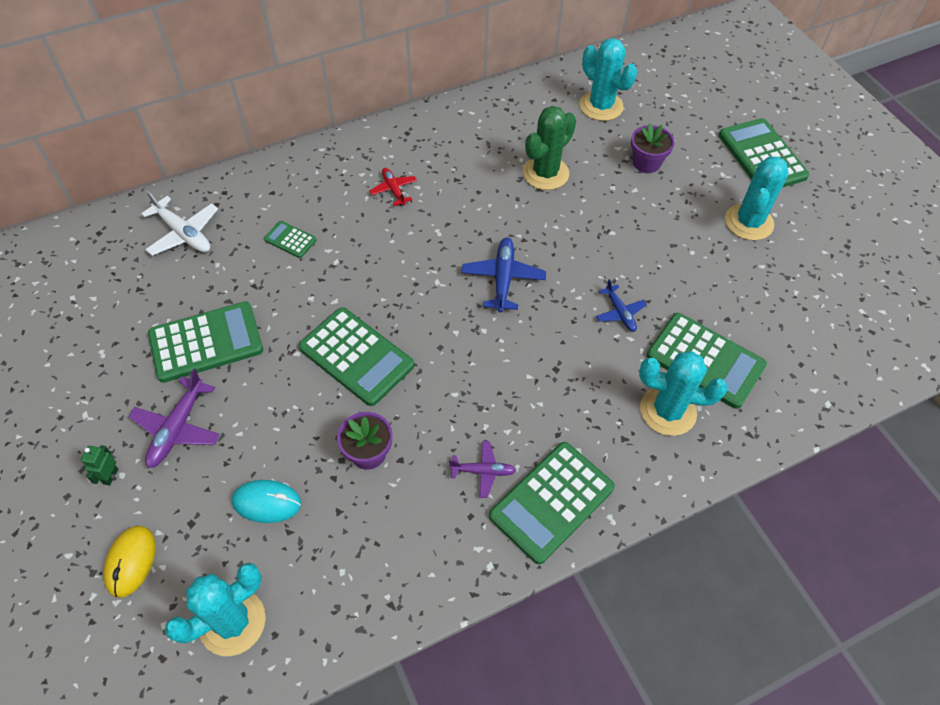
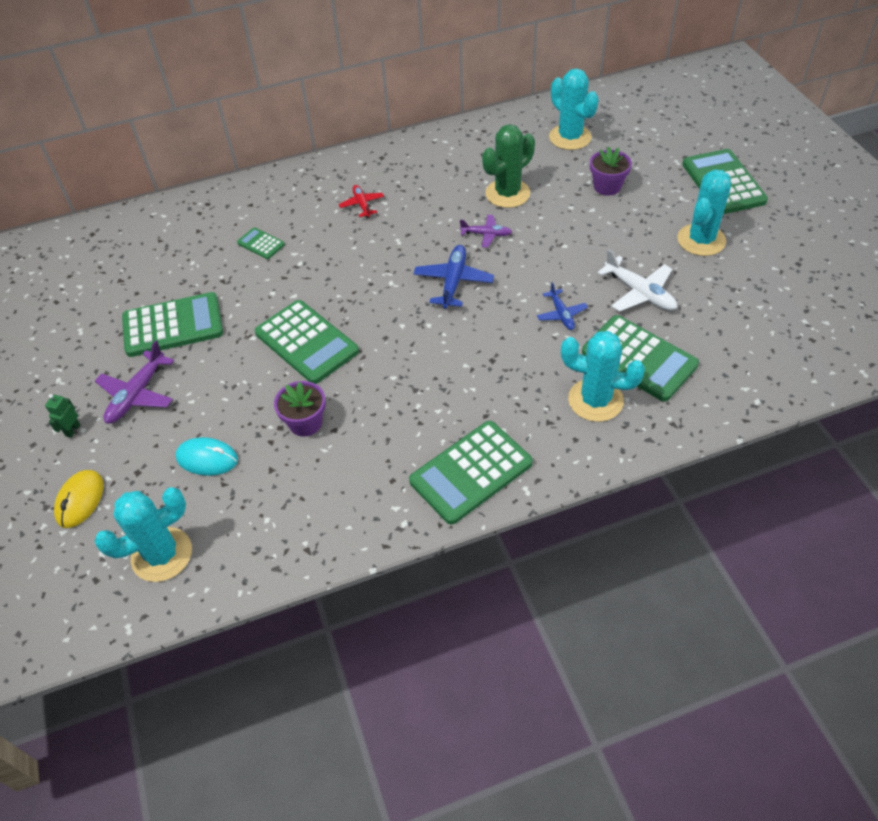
camera: 10 degrees right, 5 degrees down
white plane [141,191,218,256] -> white plane moved to [598,249,677,312]
purple plane [449,441,516,498] -> purple plane moved to [460,215,512,248]

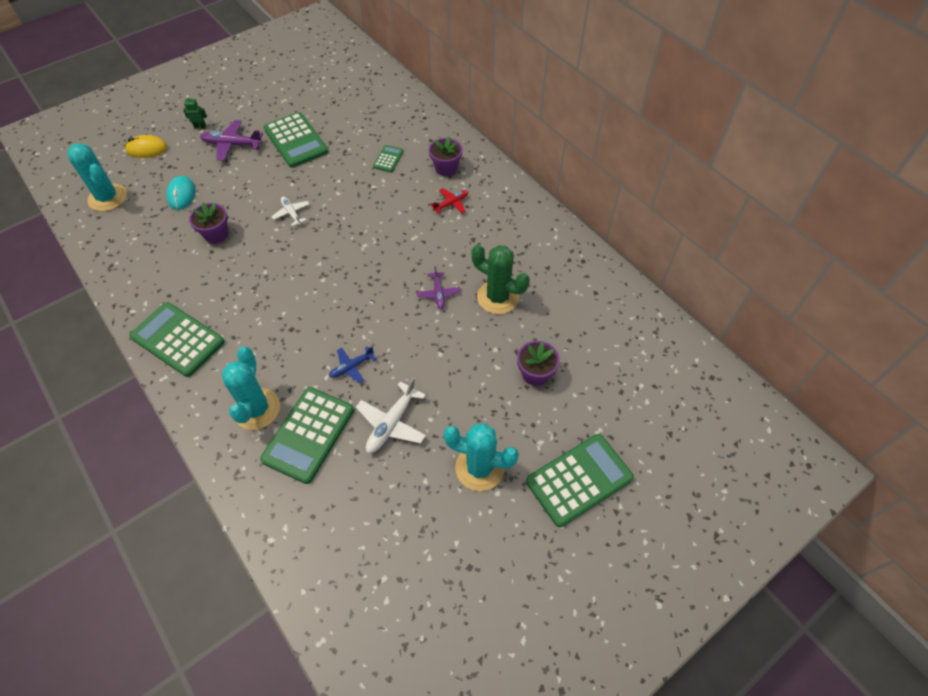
camera: 70 degrees right, 5 degrees up
green calculator [255,300,359,384] -> white plane [271,197,310,226]
blue plane [414,245,494,309] -> none
turquoise cactus [549,68,599,150] -> none
none -> purple flower pot [429,136,463,176]

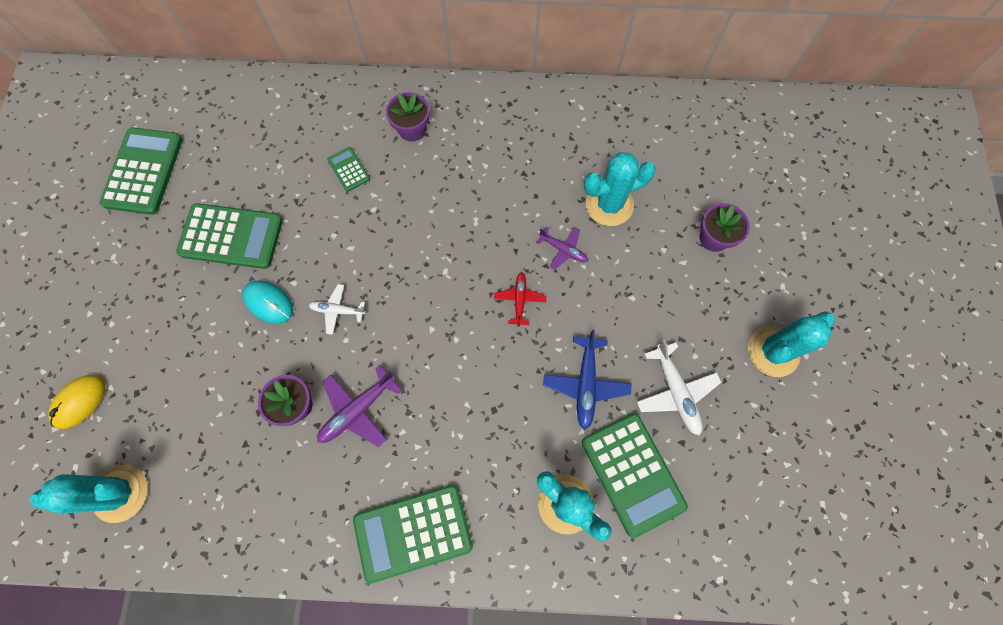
camera: 50 degrees left, 15 degrees up
turquoise mouse [166,176,195,210] -> turquoise mouse moved to [242,281,293,324]
green robot [183,95,207,129] -> none
purple plane [200,120,263,161] -> purple plane moved to [317,365,402,447]
blue plane [329,346,377,384] -> blue plane [543,330,632,430], size x1.60
red plane [430,188,468,214] -> red plane moved to [494,272,546,327]
green cactus [471,245,530,314] -> turquoise cactus [584,152,656,226]
green calculator [526,434,634,527] -> green calculator moved to [99,127,183,215]

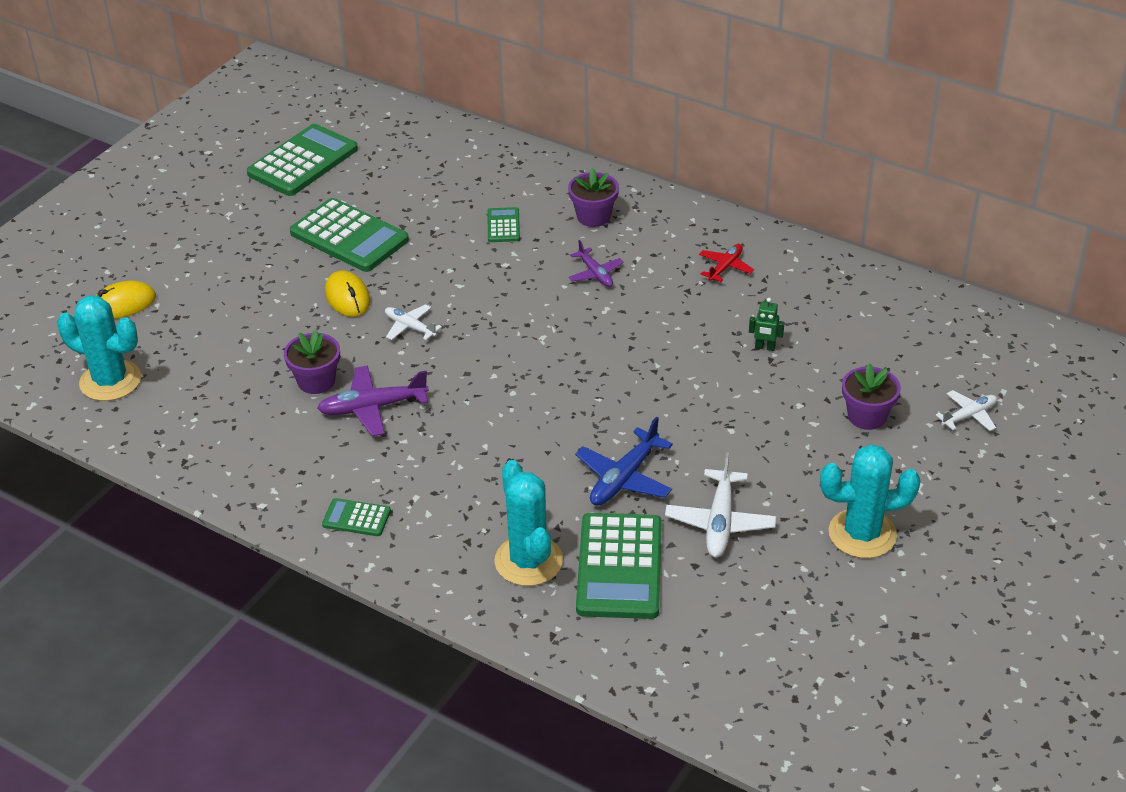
camera: 30 degrees right, 30 degrees down
turquoise mouse [242,281,293,324] -> yellow mouse [325,270,370,317]
green calculator [353,485,473,584] -> green calculator [322,498,391,536], size x0.48
red plane [494,272,546,327] -> red plane moved to [699,244,754,282]
purple plane [536,227,588,270] -> purple plane moved to [569,240,624,287]
turquoise cactus [584,152,656,226] -> green robot [749,298,785,351]
none -> white plane [936,390,997,431]

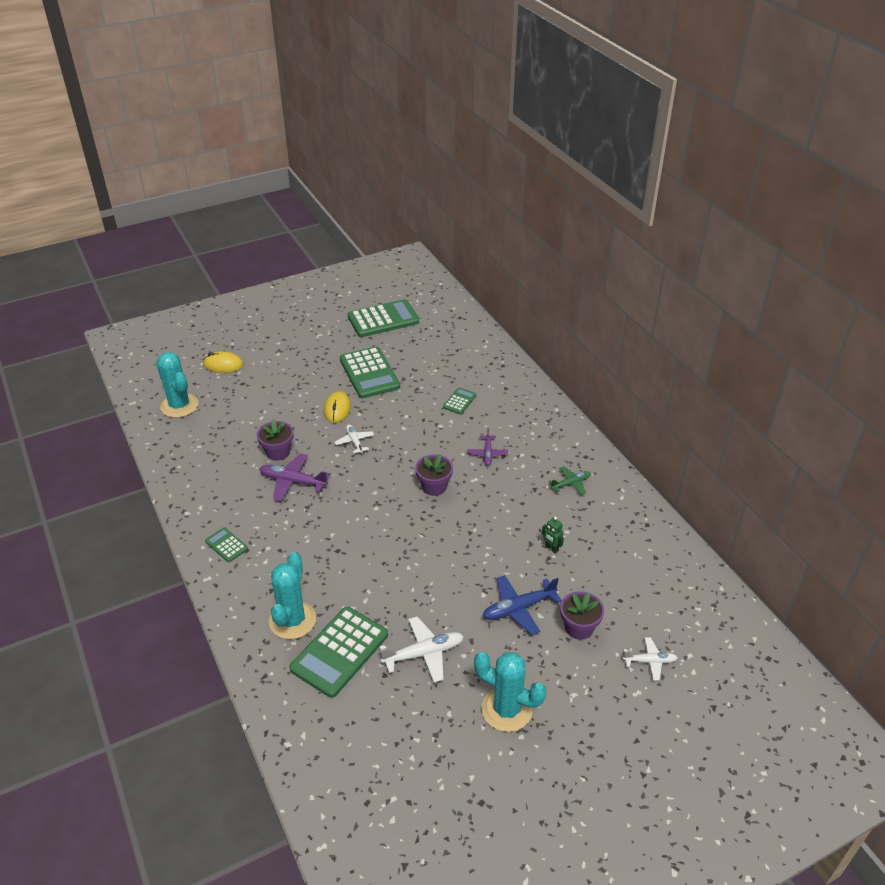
camera: 30 degrees right, 0 degrees up
purple flower pot [568,168,619,227] -> purple flower pot moved to [415,454,453,496]
blue plane [575,417,673,506] -> blue plane moved to [482,575,562,635]
white plane [665,452,776,557] -> white plane turned 150 degrees counterclockwise [380,616,464,683]
red plane [699,244,754,282] -> green plane [549,466,591,495]

